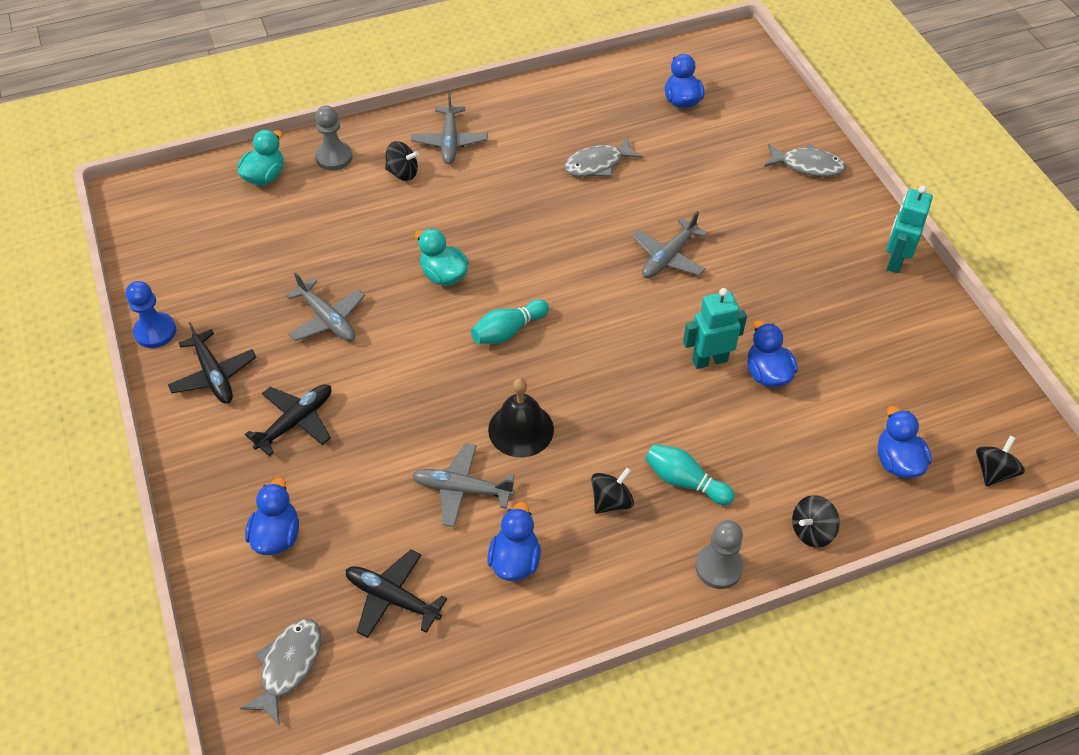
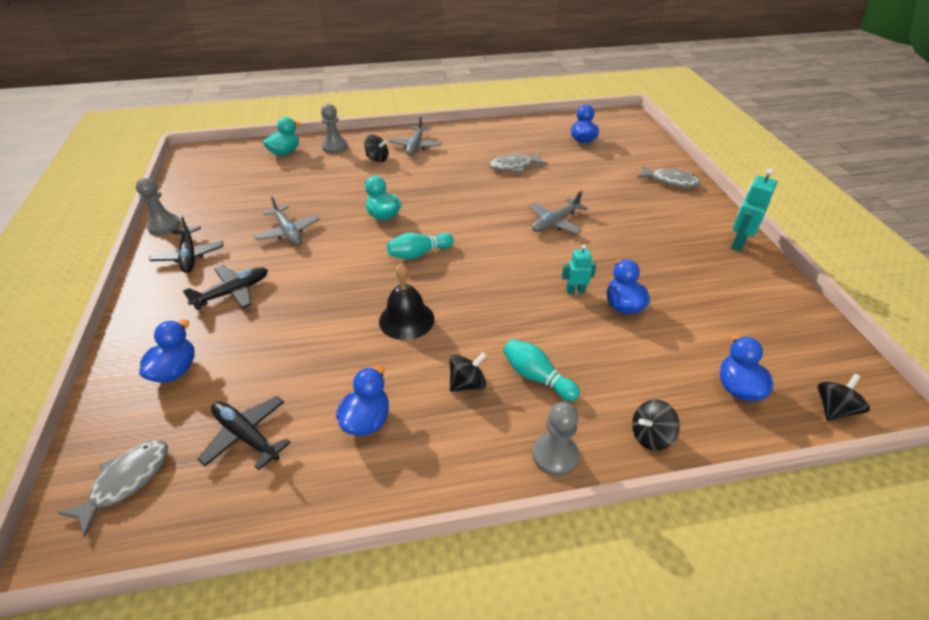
camera: 10 degrees right, 10 degrees down
blue pawn [126,281,176,348] -> grey pawn [136,178,181,235]
grey plane [412,443,515,527] -> none
turquoise robot [683,288,747,369] -> turquoise robot [562,244,596,294], size x0.63

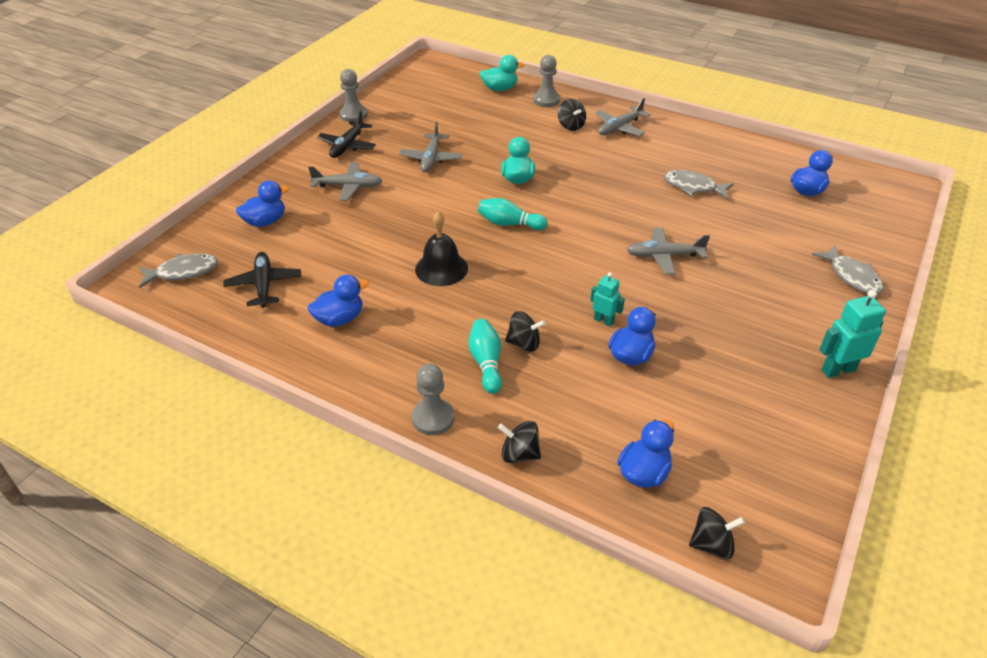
camera: 40 degrees right, 0 degrees up
black plane [182,265,268,310] -> grey plane [308,162,383,201]
black spinning top [449,352,487,392] -> black spinning top moved to [505,311,546,352]

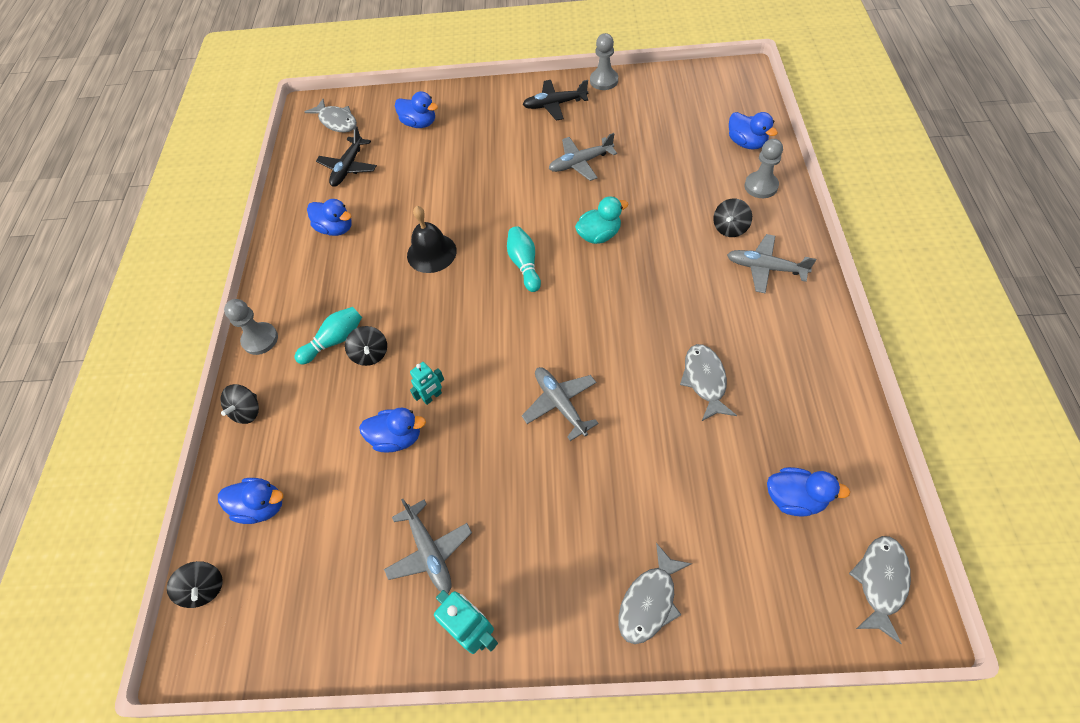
camera: 65 degrees right, 15 degrees up
black plane [223,252,301,308] -> black plane turned 150 degrees clockwise [316,126,377,187]
grey plane [308,162,383,201] -> grey plane moved to [384,499,472,593]
turquoise duck [480,55,525,91] -> blue duck [729,112,778,150]
black spinning top [498,421,541,463] -> black spinning top turned 150 degrees counterclockwise [220,384,259,424]
turquoise robot [590,272,625,327] -> turquoise robot turned 45 degrees clockwise [410,362,444,405]
none -> grey fish [849,536,911,644]

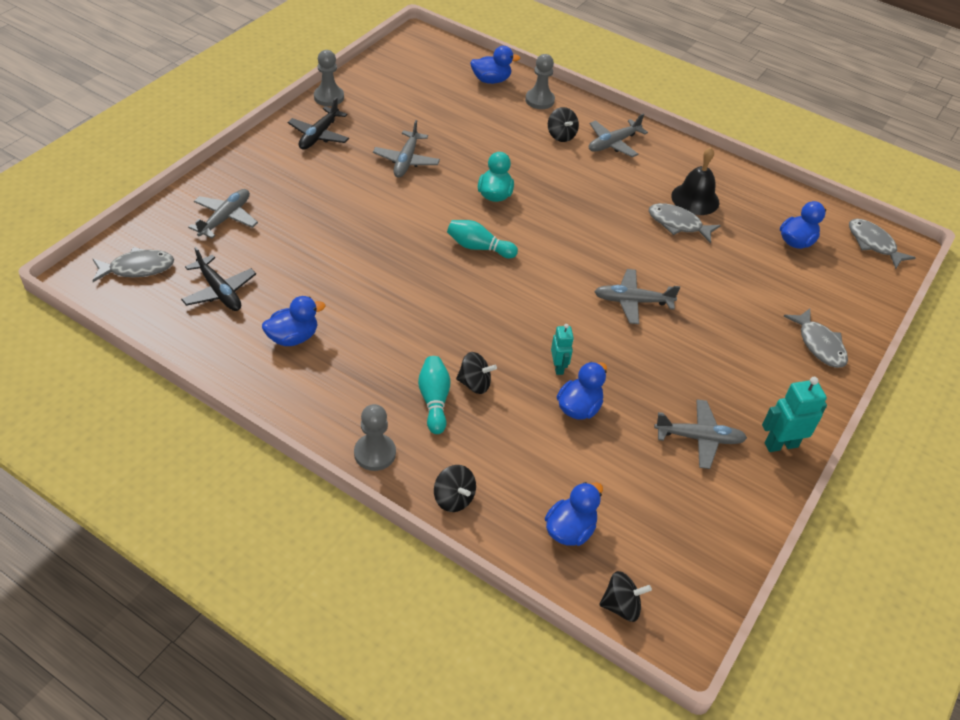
camera: 65 degrees left, 10 degrees down
blue duck [395,91,438,128] -> grey plane [188,189,258,239]
black bell [407,206,457,273] -> black bell moved to [671,147,719,215]

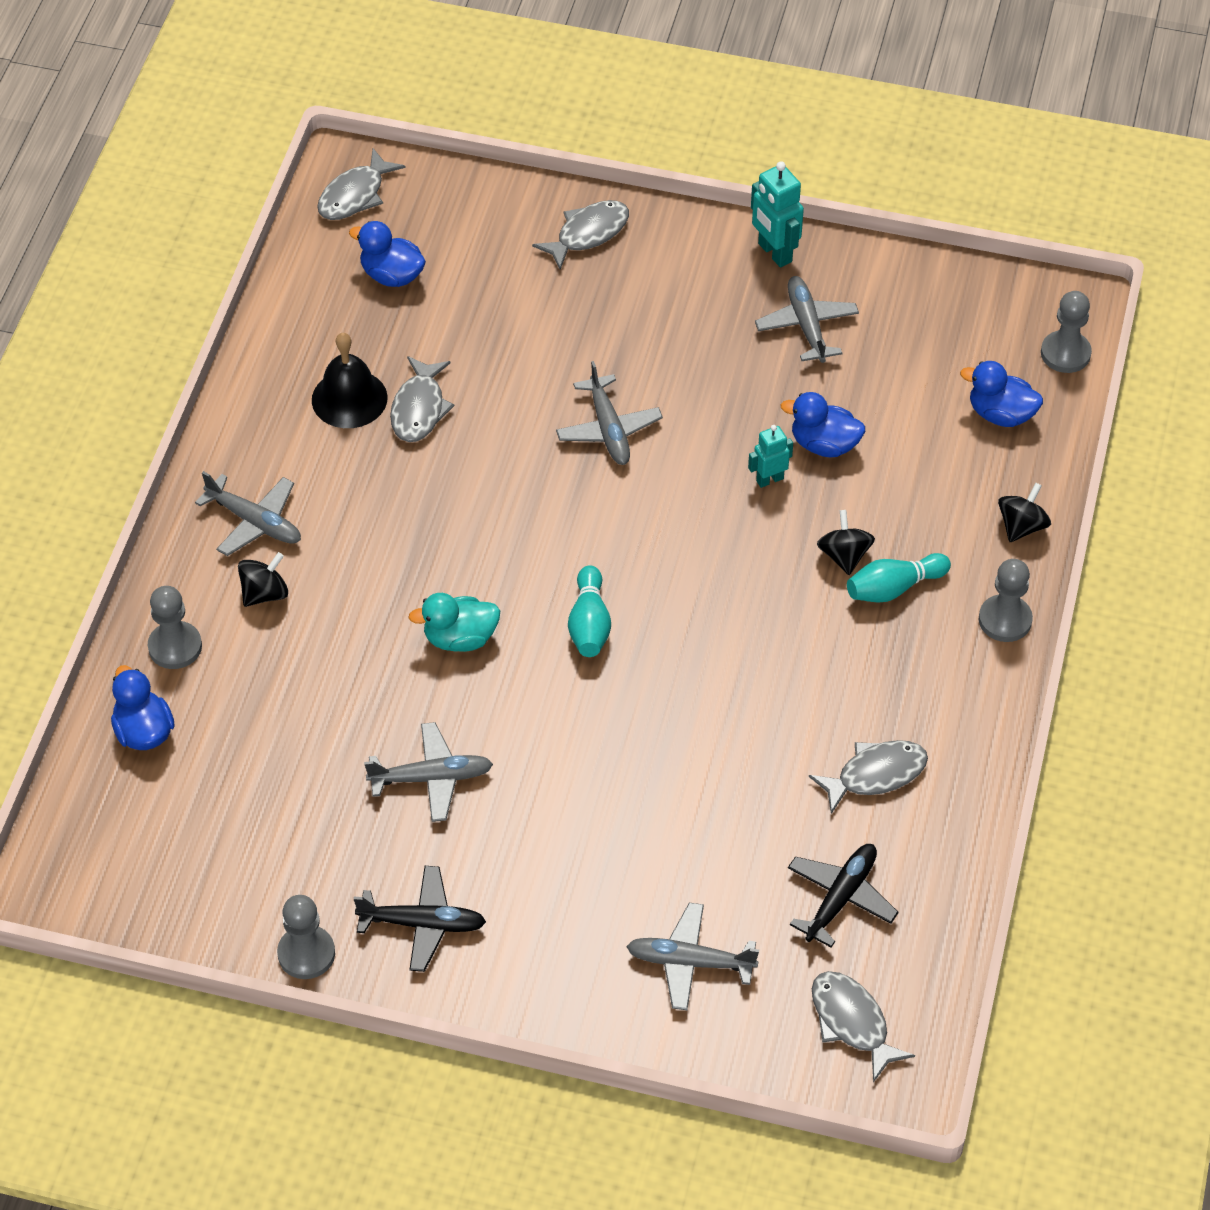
camera: 105 degrees left, 5 degrees up
blue duck [262,296,325,346] -> grey fish [809,740,928,814]
black spinning top [600,571,652,622] -> grey pawn [1041,291,1092,373]

